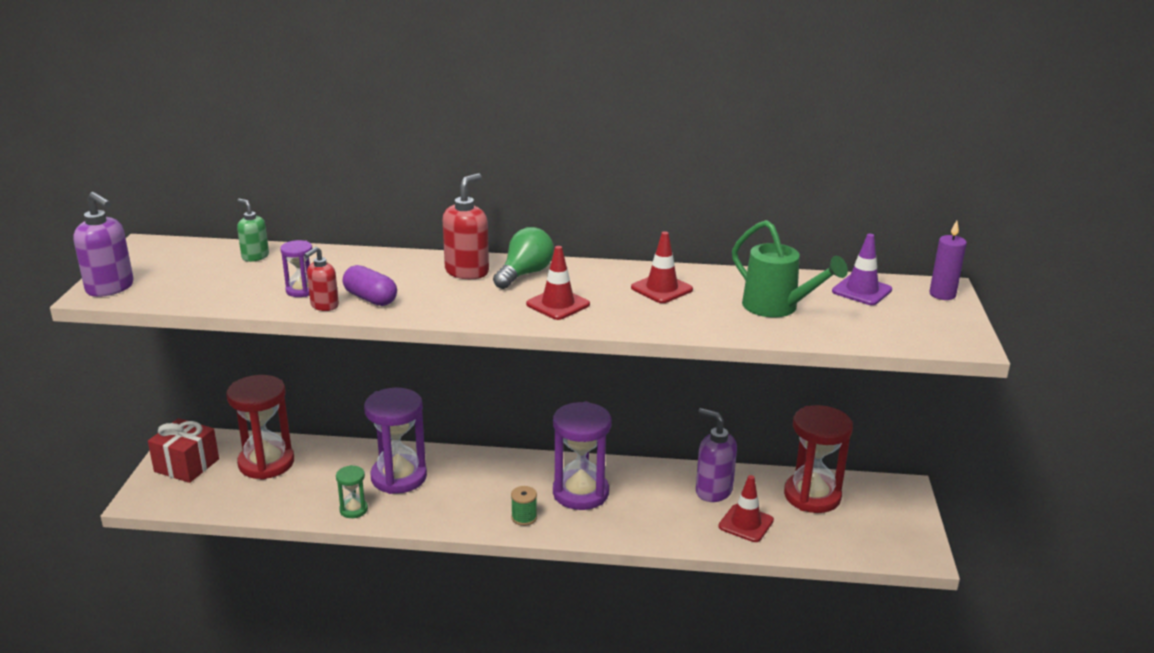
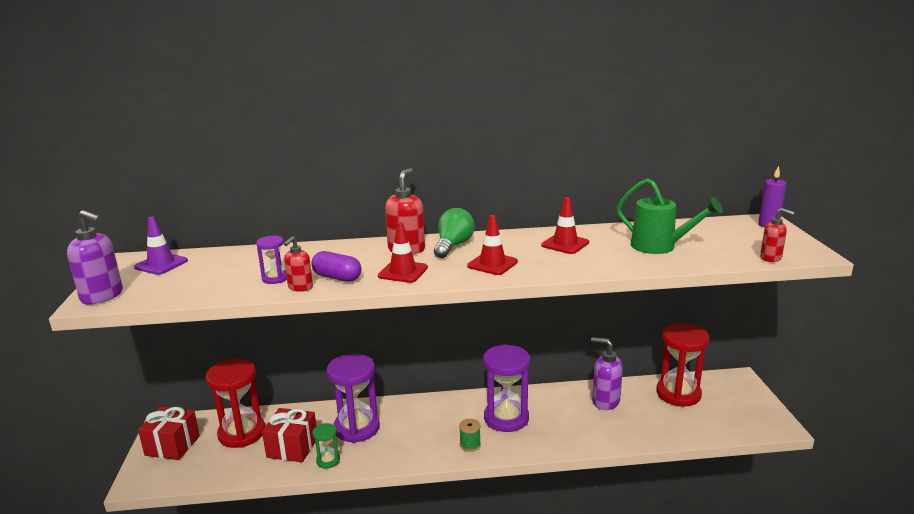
camera: 10 degrees left, 5 degrees down
green soap dispenser [237,199,269,262] -> none
red traffic cone [718,475,774,542] -> red traffic cone moved to [378,222,428,283]
purple traffic cone [832,234,892,305] -> purple traffic cone moved to [134,217,188,275]
none -> red gift [262,408,316,463]
none -> red soap dispenser [760,208,795,262]

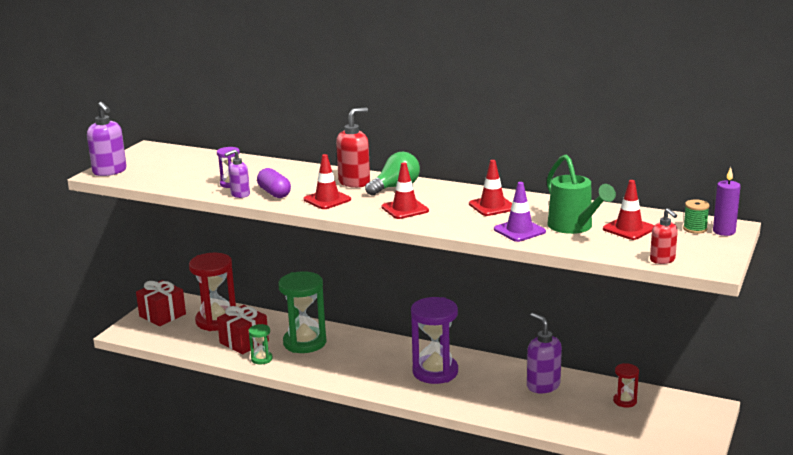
camera: 30 degrees right, 0 degrees up
purple traffic cone [134,217,188,275] -> purple traffic cone moved to [494,182,546,242]
red soap dispenser [284,236,313,292] -> purple soap dispenser [225,149,250,198]
purple hourglass [327,354,380,443] -> green hourglass [278,271,327,353]
green spool [459,419,481,452] -> green spool moved to [683,199,710,234]
red hourglass [656,323,709,406] -> red hourglass [613,363,639,407], size x0.48
none -> red traffic cone [603,180,654,240]

